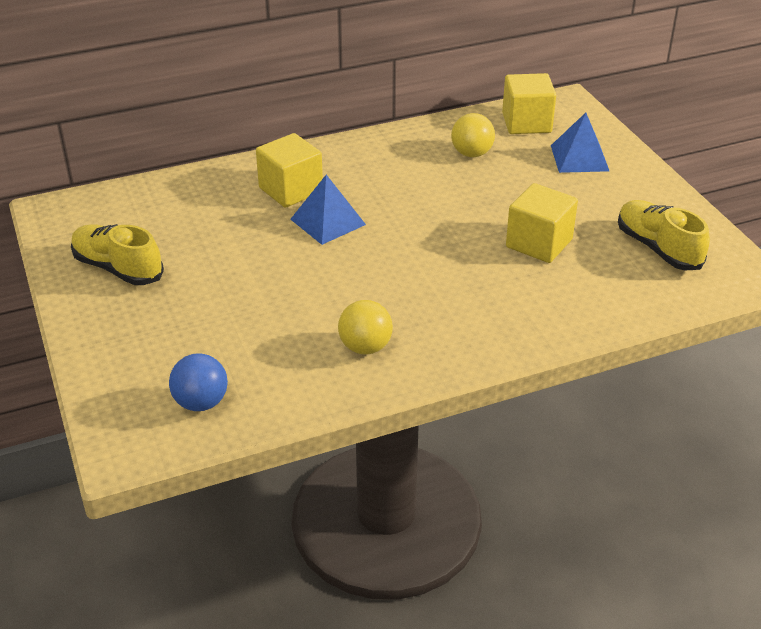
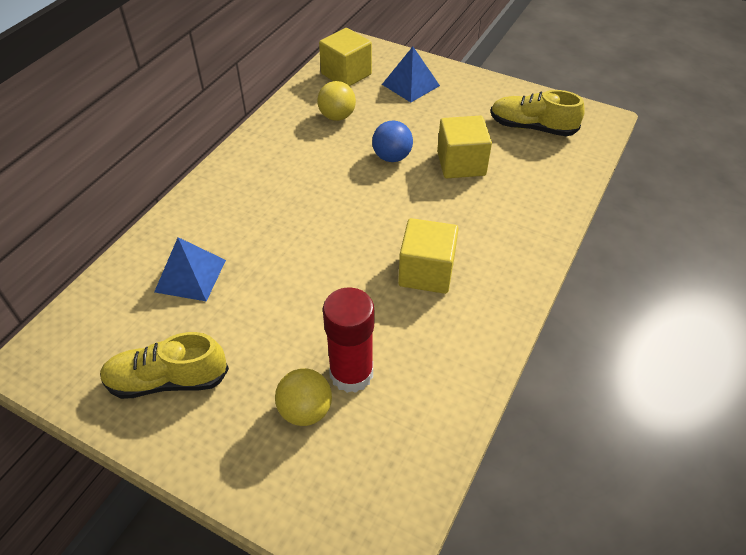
camera: 40 degrees left, 10 degrees up
blue ball [169,353,228,411] -> blue ball moved to [372,120,413,162]
yellow cube [256,133,323,208] -> yellow cube moved to [398,218,459,294]
blue pyramid [290,175,366,245] -> blue pyramid moved to [154,237,226,302]
yellow ball [338,300,393,355] -> yellow ball moved to [275,368,332,426]
none -> red glue stick [323,287,374,393]

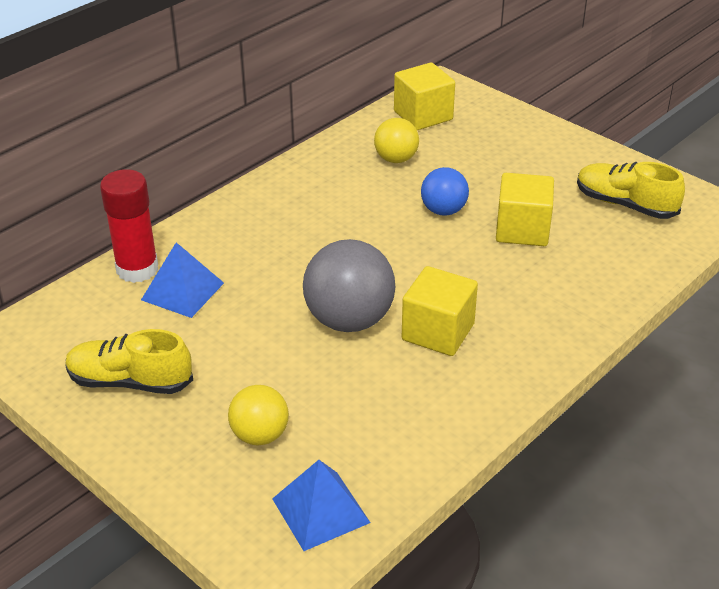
camera: 15 degrees right, 10 degrees down
red glue stick [323,287,374,393] -> red glue stick moved to [100,169,158,283]
blue pyramid [382,47,440,102] -> blue pyramid moved to [272,460,371,551]
none -> grey ball [303,239,395,332]

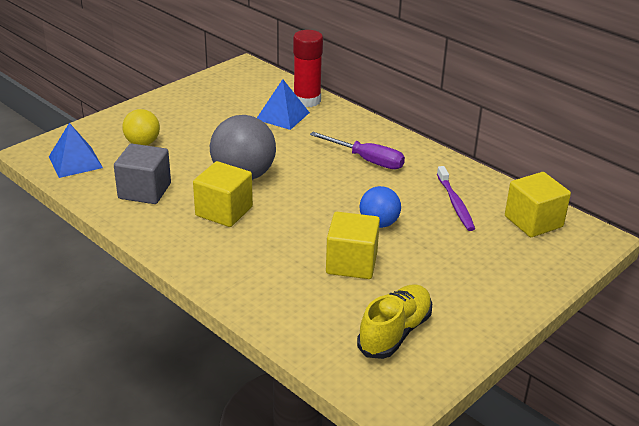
camera: 90 degrees right, 5 degrees down
yellow shoe [65,329,193,394] -> none
yellow ball [374,118,419,163] -> purple toothbrush [437,166,475,231]
none -> grey cube [114,144,171,204]
none -> purple screwdriver [310,132,405,169]

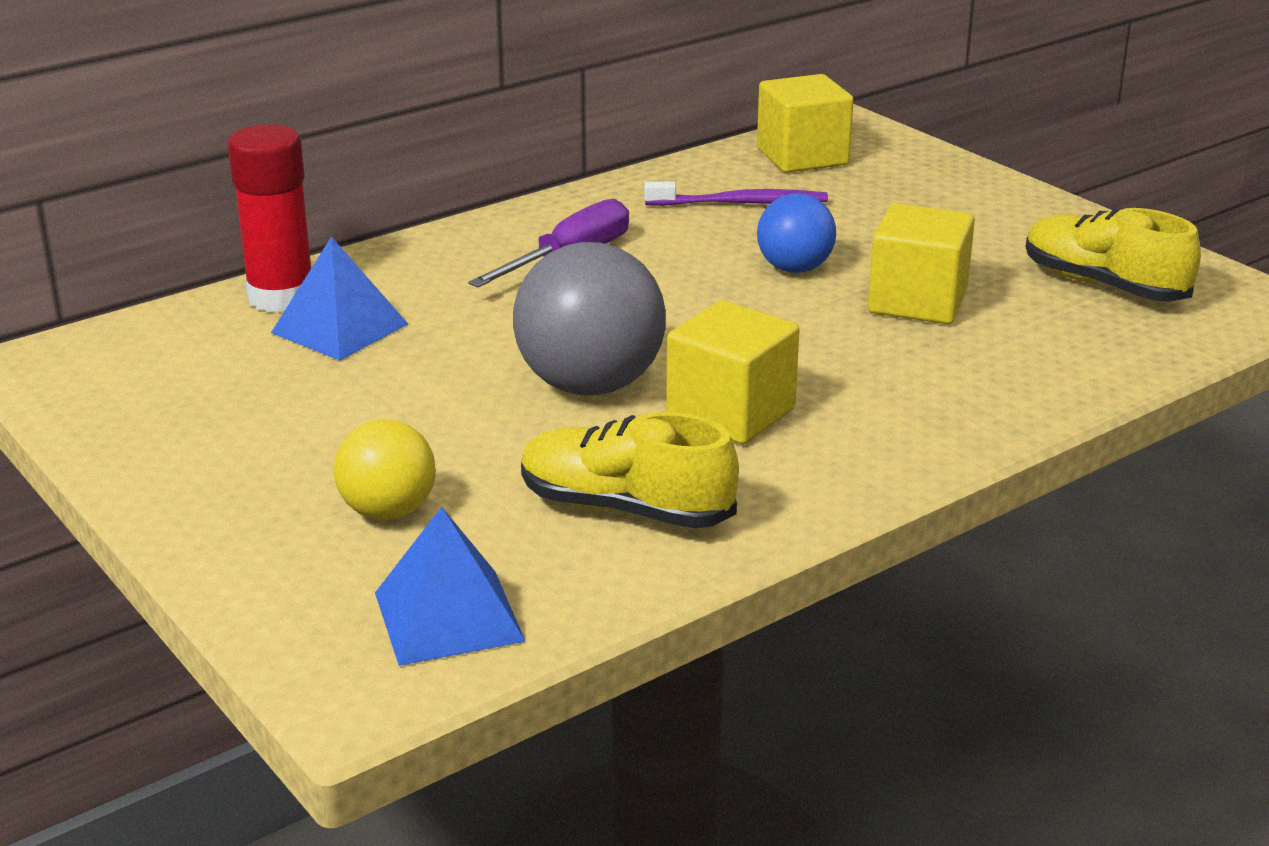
camera: 80 degrees left, 5 degrees down
grey cube [114,144,171,204] -> yellow shoe [521,412,739,528]

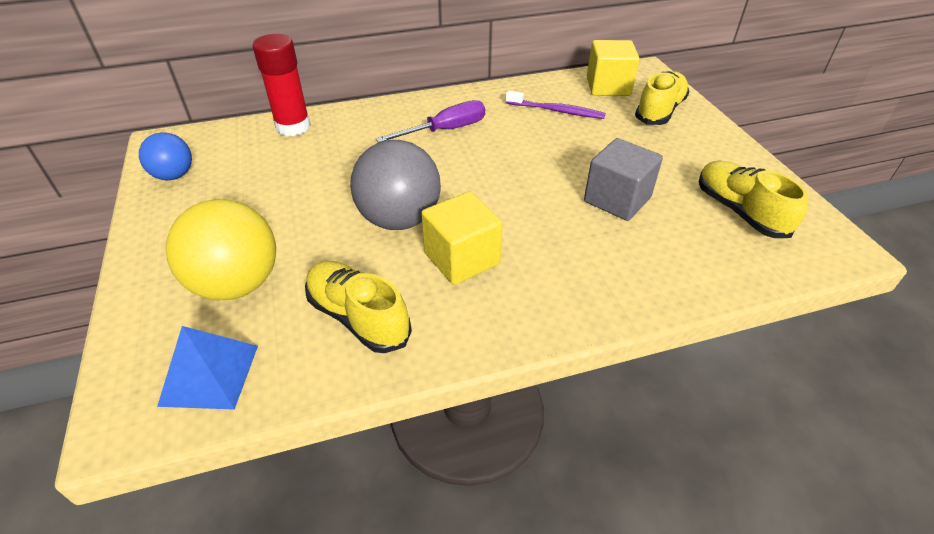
camera: 20 degrees right, 15 degrees up
blue pyramid [271,236,408,361] -> none
yellow ball [334,419,436,520] -> yellow ball [166,199,276,300], size x1.70
blue ball [757,193,836,273] -> blue ball moved to [139,132,192,180]
yellow cube [868,203,975,324] -> grey cube [584,138,663,221]
none -> yellow shoe [635,71,690,125]

